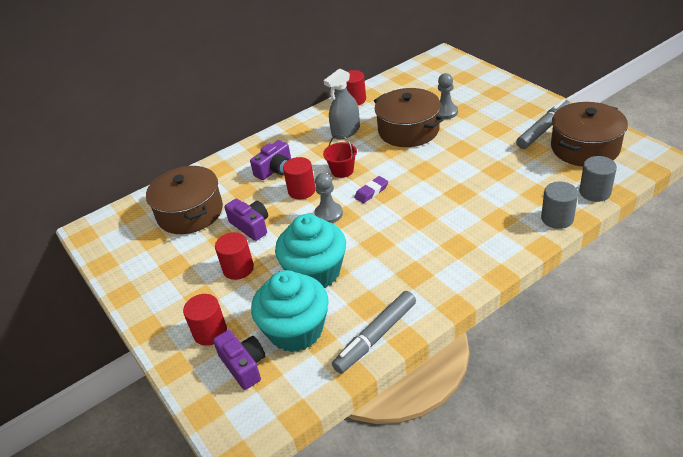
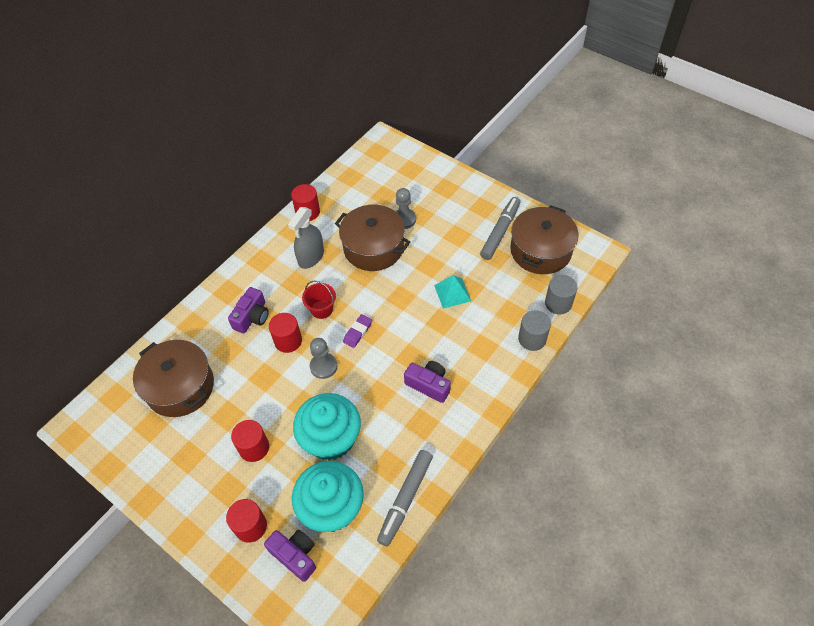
camera: 20 degrees left, 15 degrees up
purple camera [225,199,268,241] -> purple camera moved to [404,361,451,403]
none -> turquoise pyramid [434,275,471,309]

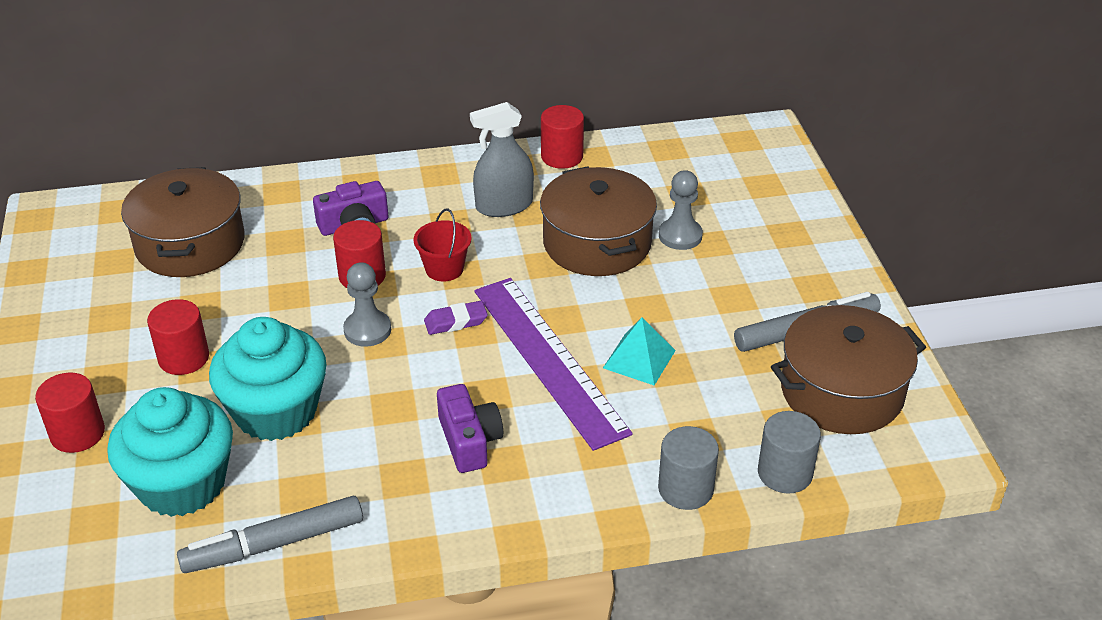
camera: 40 degrees right, 15 degrees down
purple camera [264,530,316,582] -> none
none -> purple ruler [474,278,633,451]

